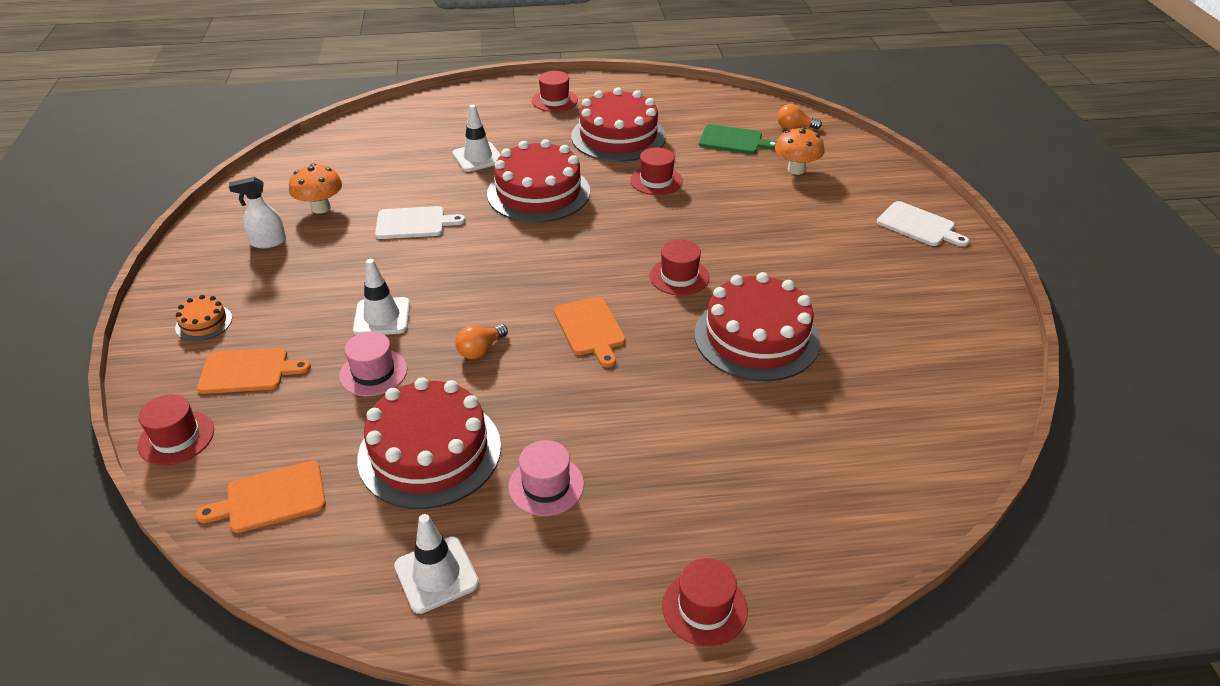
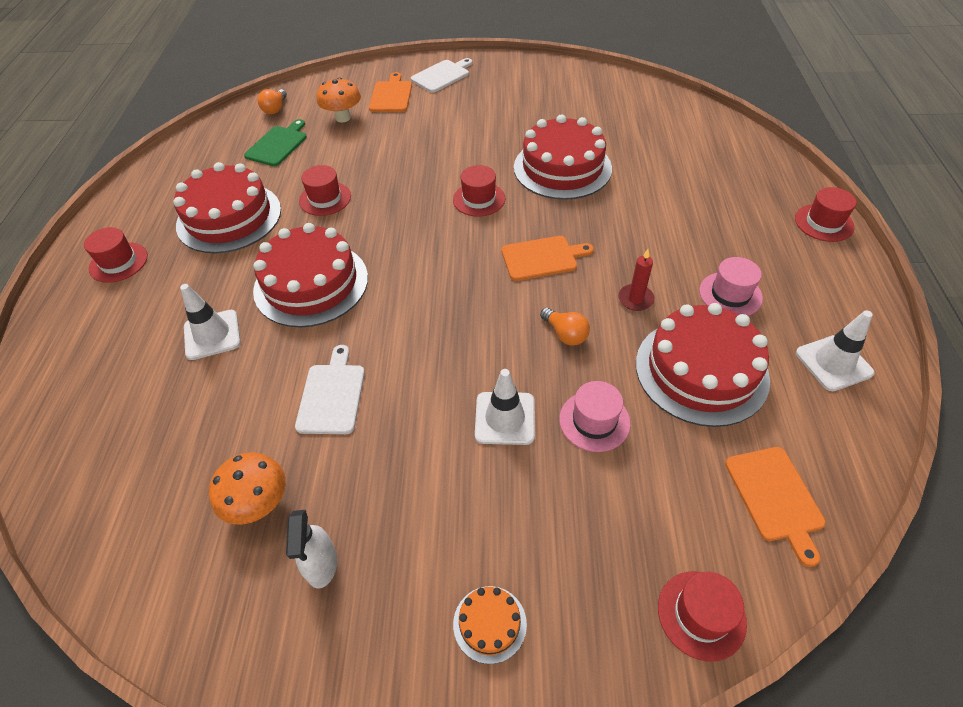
camera: 80 degrees left, 10 degrees up
orange cutting board [197,348,311,394] -> orange cutting board moved to [369,72,412,112]
none -> red candle [618,249,655,311]

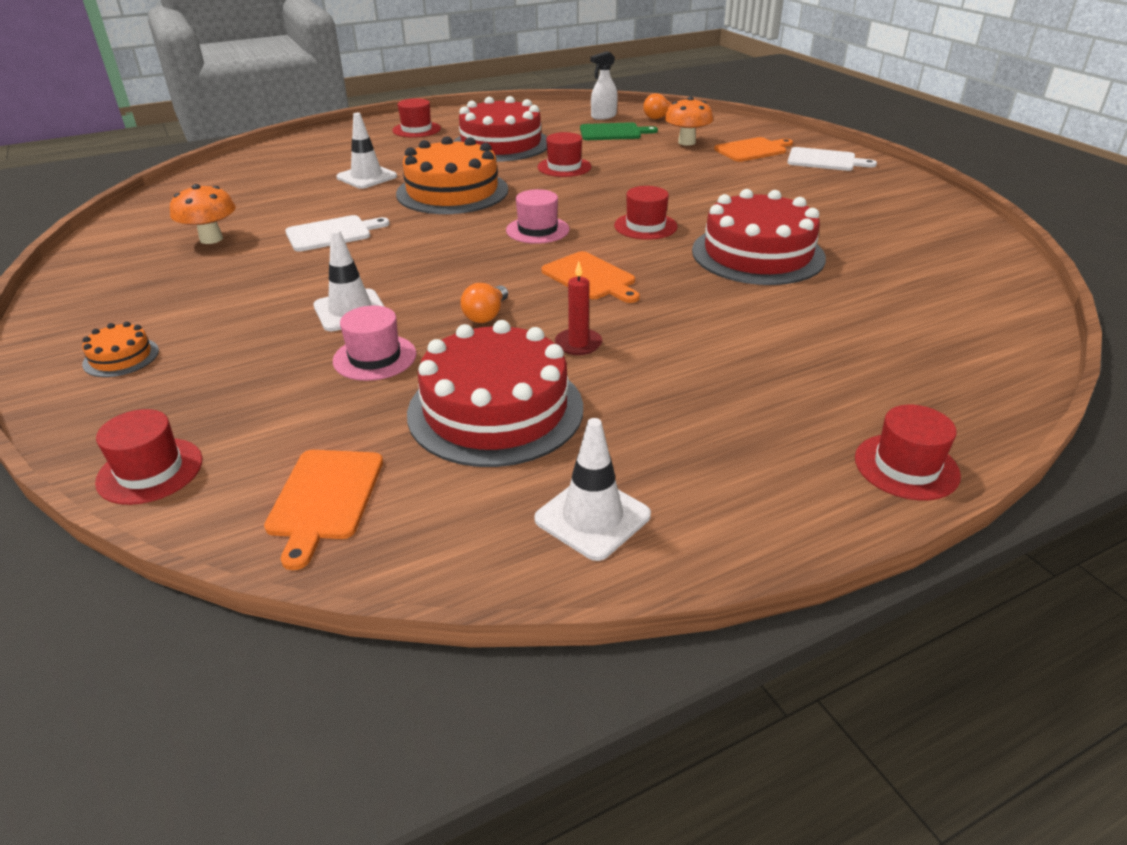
camera: 60 degrees right, 15 degrees down
red cake [253,223,368,328] -> orange cake [396,136,508,214]
white spray bottle [286,510,337,589] -> white spray bottle moved to [590,51,618,120]
pink hat [699,257,763,316] -> pink hat moved to [506,189,570,244]
orange cutting board [725,447,826,567] -> orange cutting board turned 45 degrees counterclockwise [264,450,383,570]

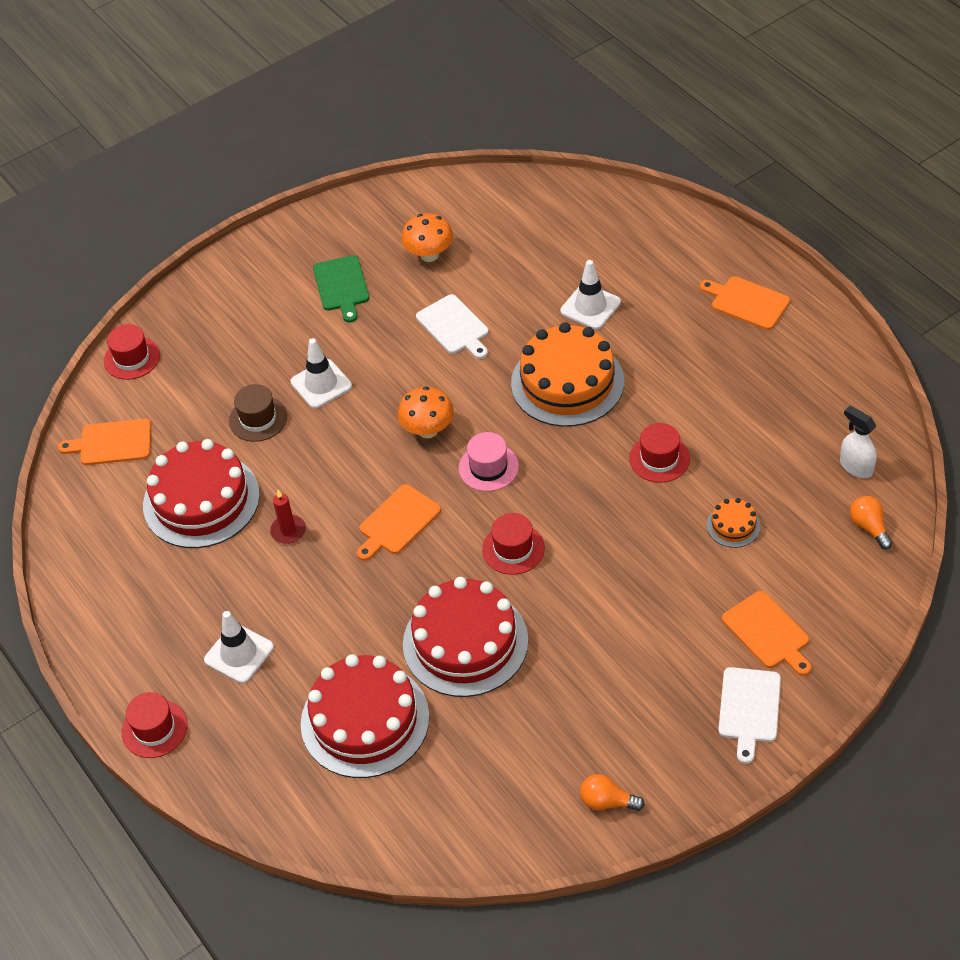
camera: 85 degrees right, 15 degrees up
orange cake [82,322,159,377] -> orange cake moved to [707,498,761,548]
pink hat [333,306,417,381] -> brown hat [229,384,287,442]
red hat [392,98,441,138] -> orange cutting board [700,276,790,330]
red cake [453,96,547,161] -> red cake moved to [301,654,429,778]
orange light bulb [460,283,508,323] -> orange light bulb moved to [580,774,645,811]
white traffic cone [534,418,651,561] -> white traffic cone moved to [204,611,274,683]
green cutting board [580,122,658,140] -> green cutting board moved to [313,255,369,323]
orange mushroom [665,96,713,146] -> orange mushroom moved to [398,386,454,438]

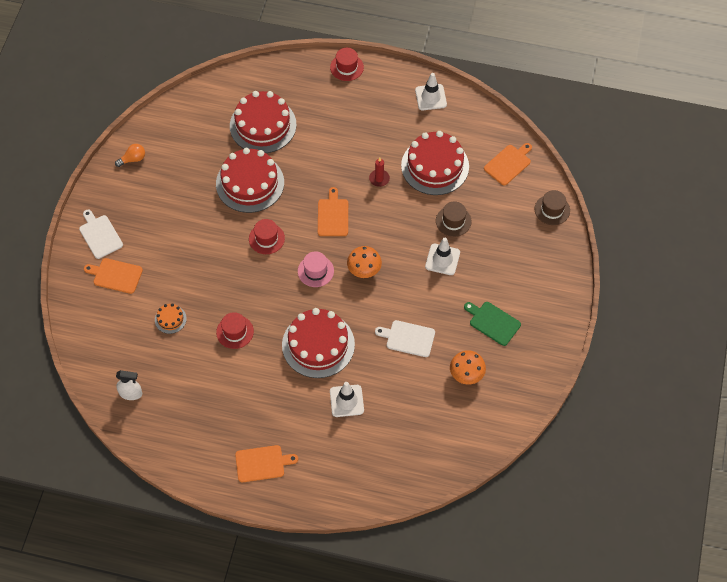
camera: 135 degrees right, 10 degrees up
red hat [104,324,160,380] -> brown hat [535,190,570,225]
white traffic cone [204,611,274,683] -> white traffic cone moved to [415,73,447,110]
orange cake [511,323,624,427] -> red cake [282,308,355,378]
orange light bulb [850,496,892,550] -> none

